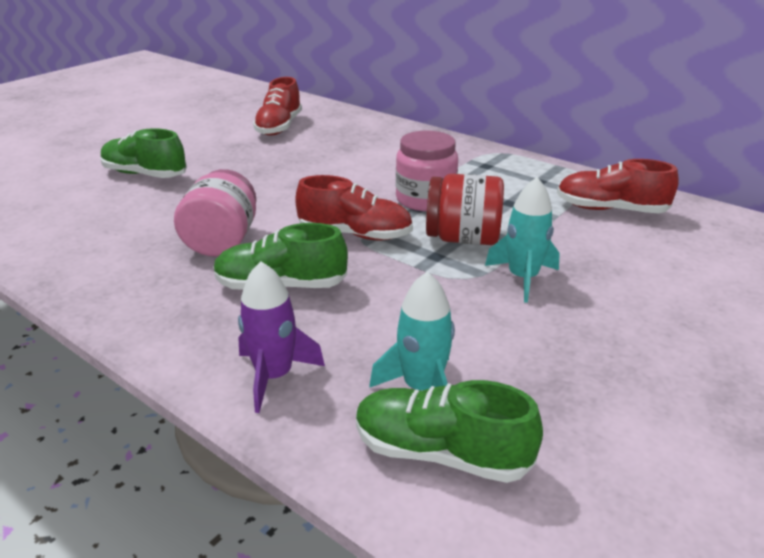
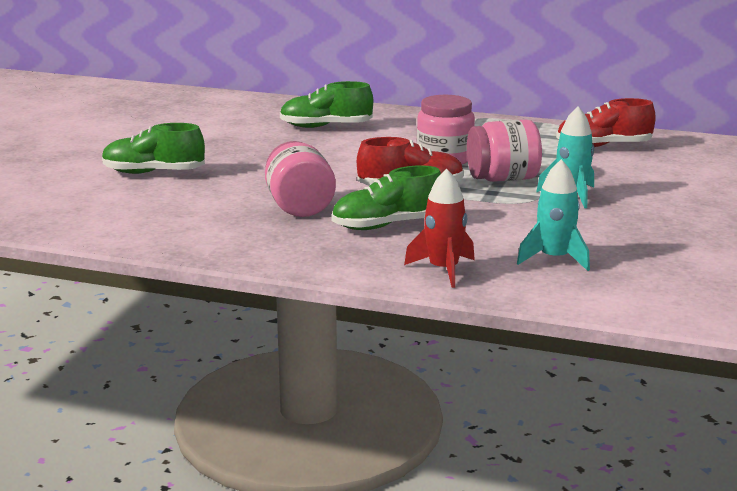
camera: 20 degrees left, 10 degrees down
purple rocket [238,261,325,413] -> red rocket [404,169,475,288]
red shoe [253,77,302,136] -> none
green shoe [356,380,543,483] -> green shoe moved to [280,81,373,128]
red jar [426,174,504,245] -> pink jar [467,120,542,182]

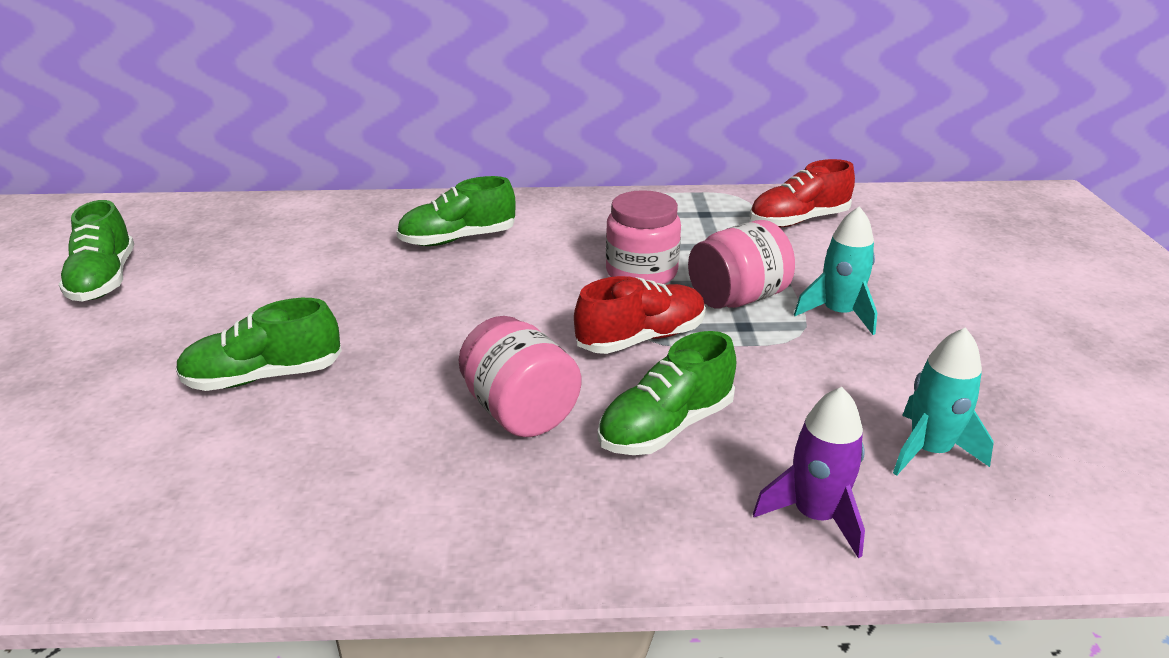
camera: 20 degrees left, 10 degrees up
red rocket [404,169,475,288] -> purple rocket [753,387,865,558]
none -> green shoe [58,200,134,301]

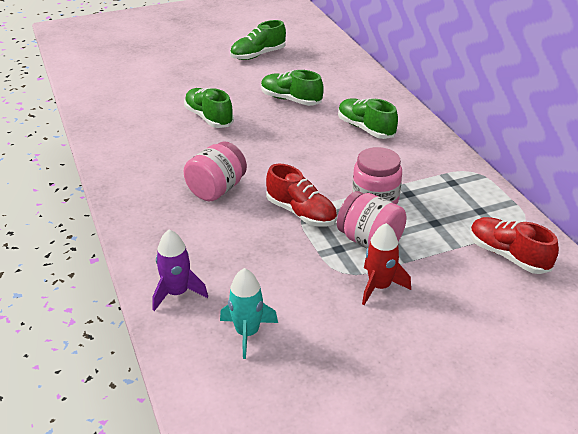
camera: 70 degrees right, 5 degrees up
green shoe [598,331,736,455] -> green shoe moved to [261,70,324,106]
turquoise rocket [794,206,877,335] -> red rocket [362,223,411,305]

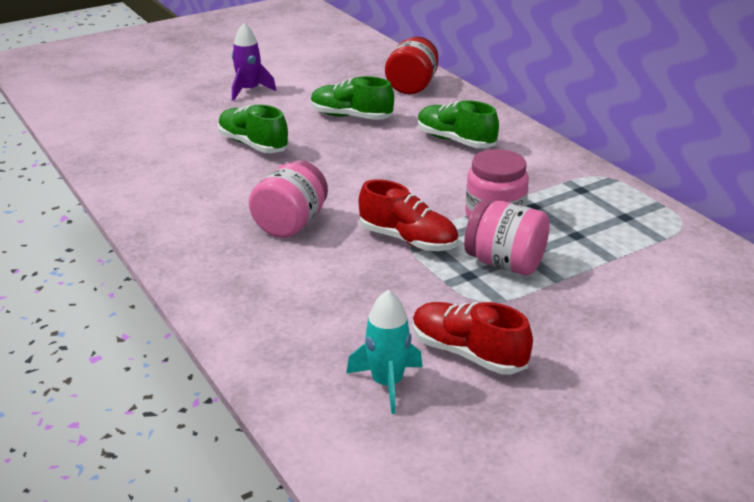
camera: 10 degrees left, 5 degrees down
purple rocket [152,229,208,311] -> purple rocket moved to [232,23,276,101]
green shoe [230,20,286,60] -> none
red rocket [362,223,411,305] -> none
red shoe [470,217,559,274] -> red shoe moved to [413,302,533,374]
none -> red jar [385,36,438,94]

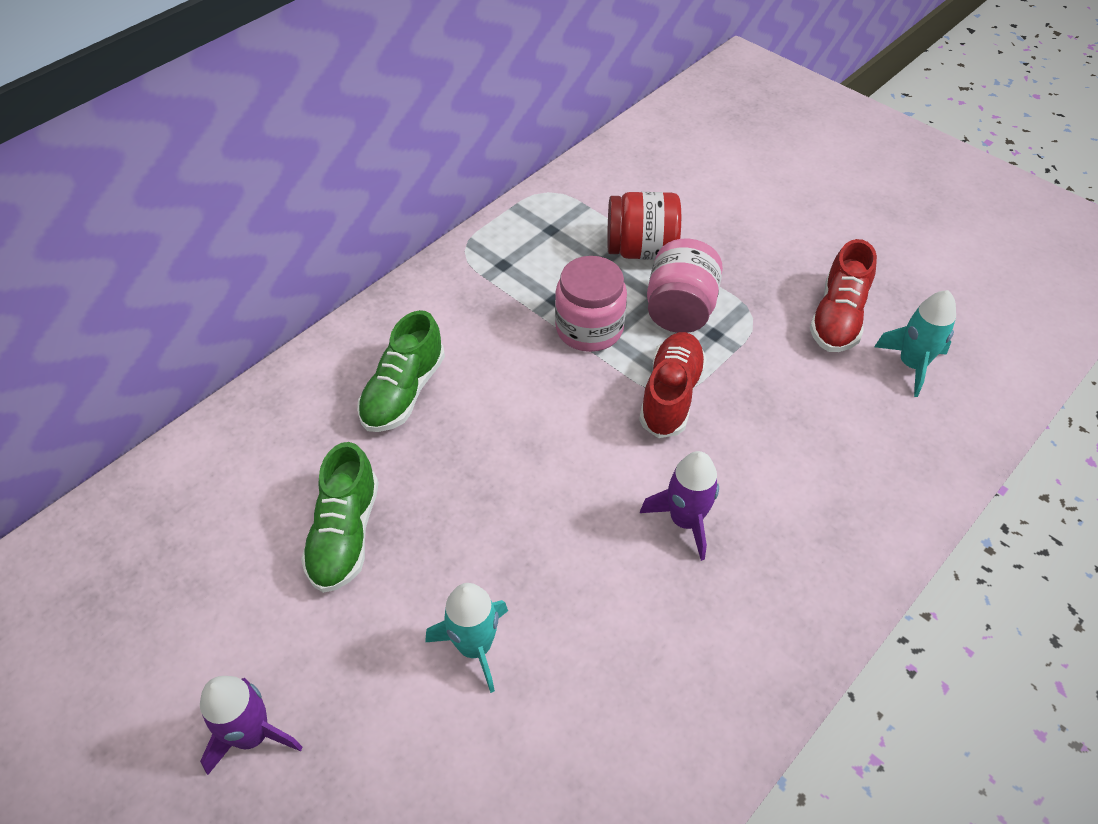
camera: 105 degrees left, 20 degrees up
green shoe [218,104,289,153] -> turquoise rocket [425,583,508,693]
pink jar [249,160,328,238] -> purple rocket [640,451,719,561]
red jar [385,36,438,94] -> red jar moved to [607,192,681,260]

